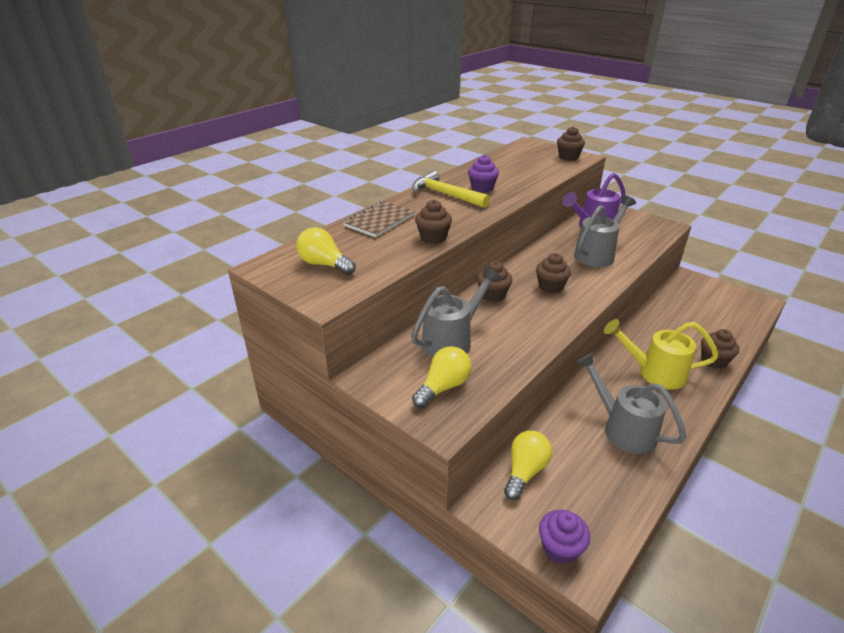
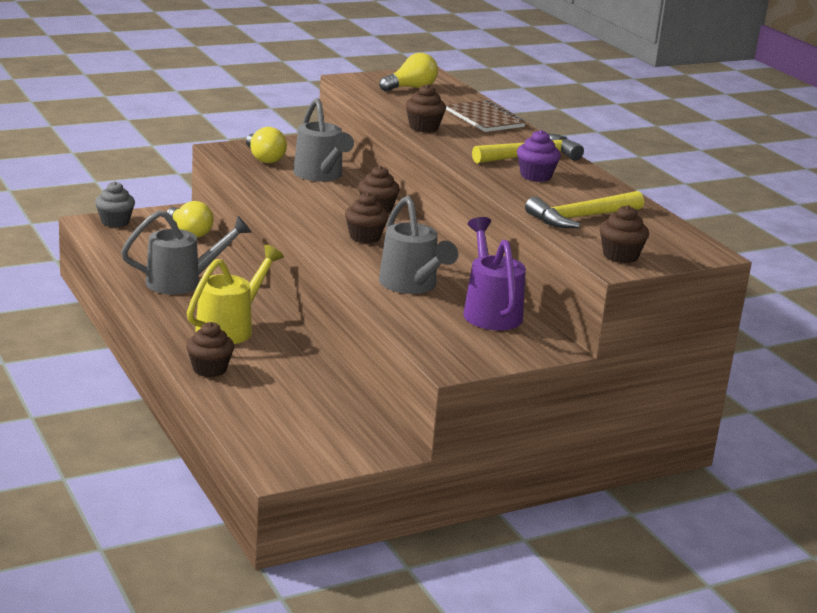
camera: 110 degrees right, 10 degrees down
purple cupcake [539,510,590,564] -> grey cupcake [95,181,135,227]
none -> yellow hammer [525,191,644,228]

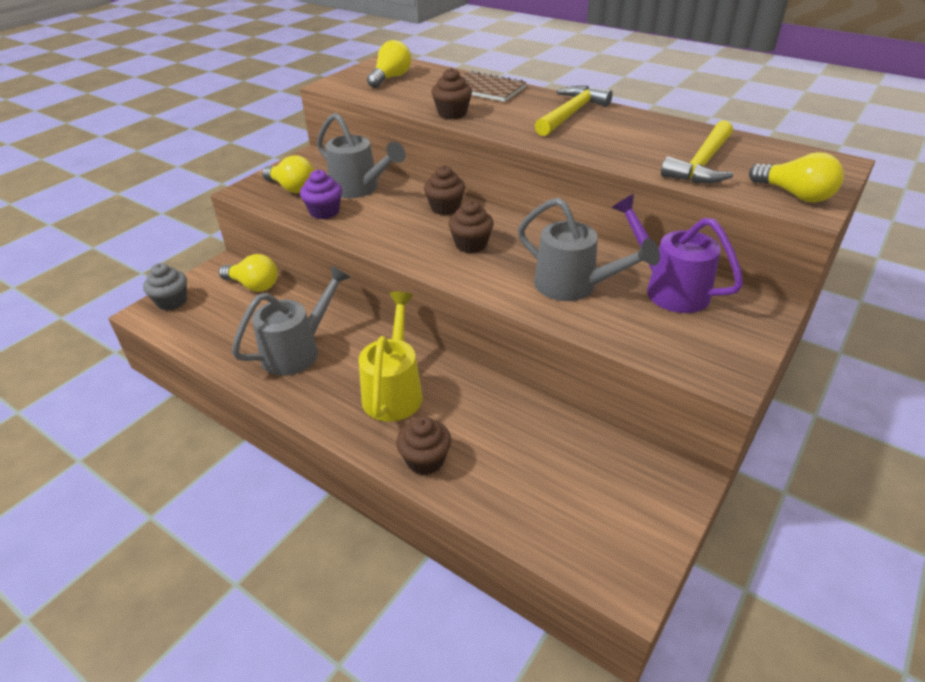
camera: 25 degrees left, 15 degrees up
purple cupcake [517,130,561,182] -> purple cupcake moved to [300,170,342,219]
brown cupcake [600,205,649,263] -> yellow light bulb [749,152,844,202]

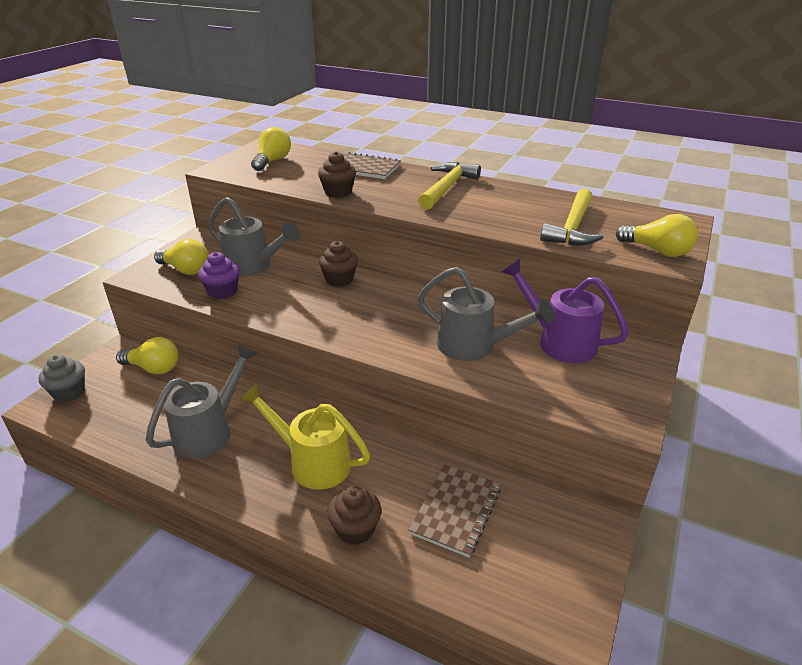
camera: 10 degrees left, 5 degrees down
yellow watering can [359,291,423,422] -> yellow watering can turned 60 degrees counterclockwise [239,383,370,490]
brown cupcake [448,200,494,253] -> none
none -> brown notebook [408,464,501,558]

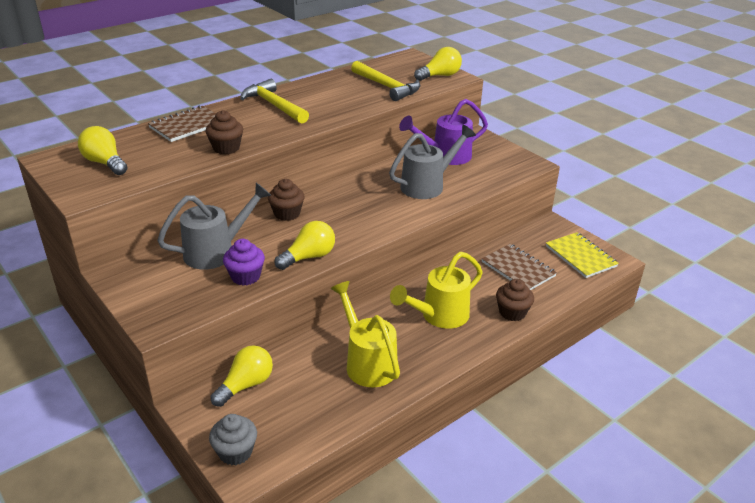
camera: 65 degrees left, 0 degrees up
grey watering can [146,344,258,458] -> yellow watering can [330,281,400,387]
yellow light bulb [154,239,209,275] -> yellow light bulb moved to [275,221,335,270]
none -> yellow notebook [546,232,619,278]

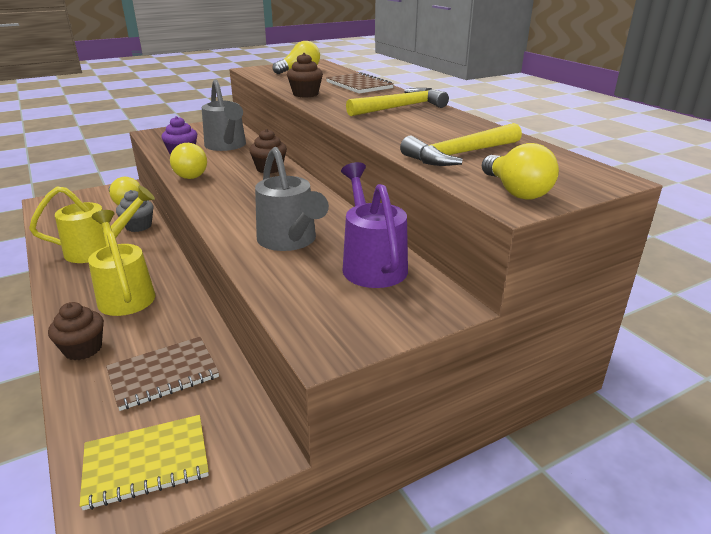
camera: 100 degrees right, 5 degrees down
grey cupcake [209,414,257,465] -> grey cupcake moved to [116,190,154,232]

